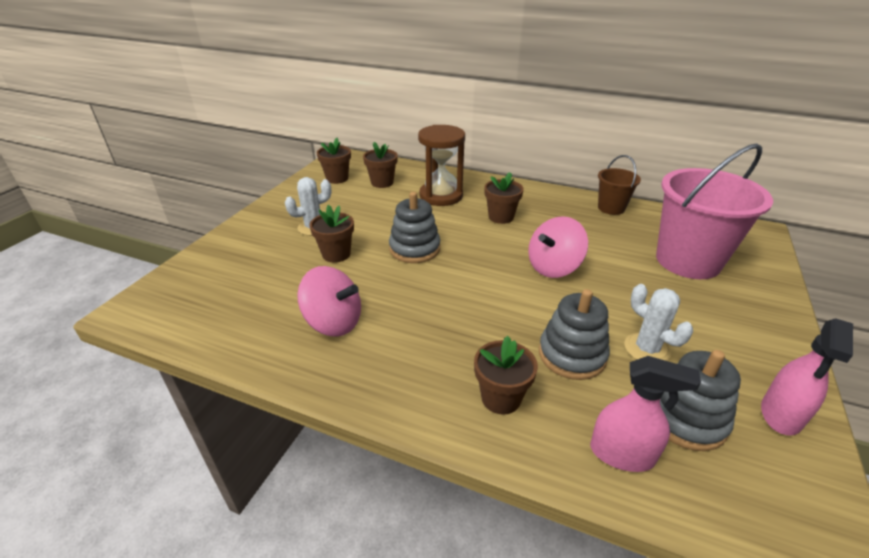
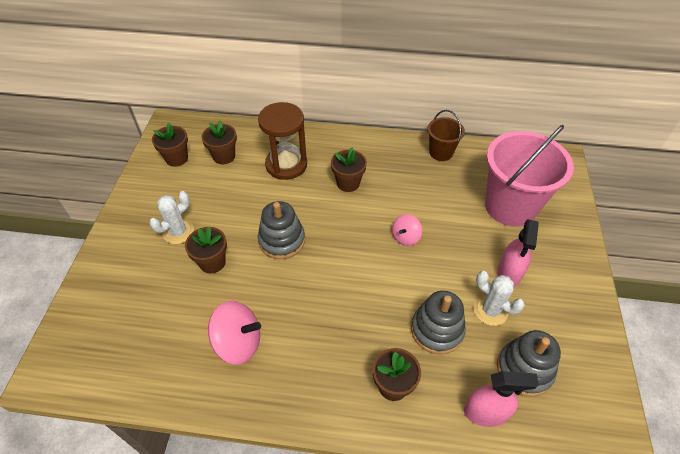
camera: 15 degrees left, 15 degrees up
pink spinning top [528,216,588,278] -> pink spinning top [392,214,422,246], size x0.59
pink spray bottle [761,318,853,436] -> pink spray bottle moved to [498,219,539,287]

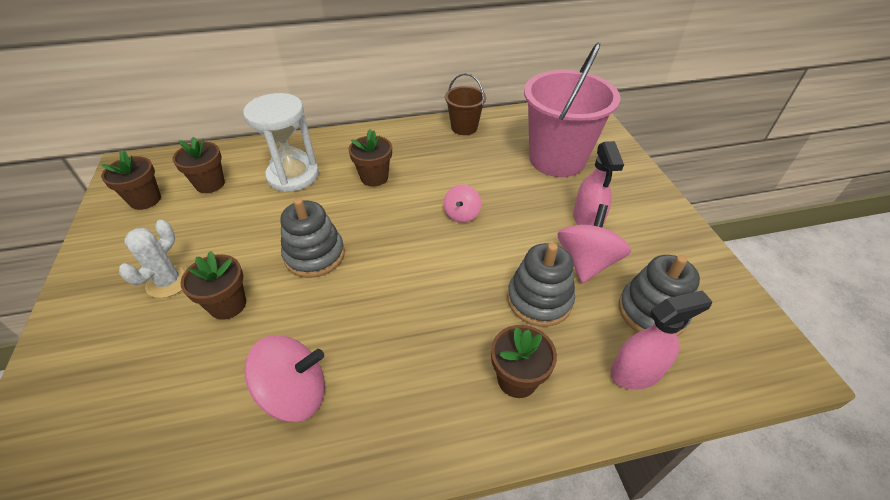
camera: 20 degrees left, 5 degrees down
brown hourglass [258,102,307,180] -> white hourglass [243,93,319,192]
white cactus [474,271,525,326] -> pink spinning top [557,204,631,283]

